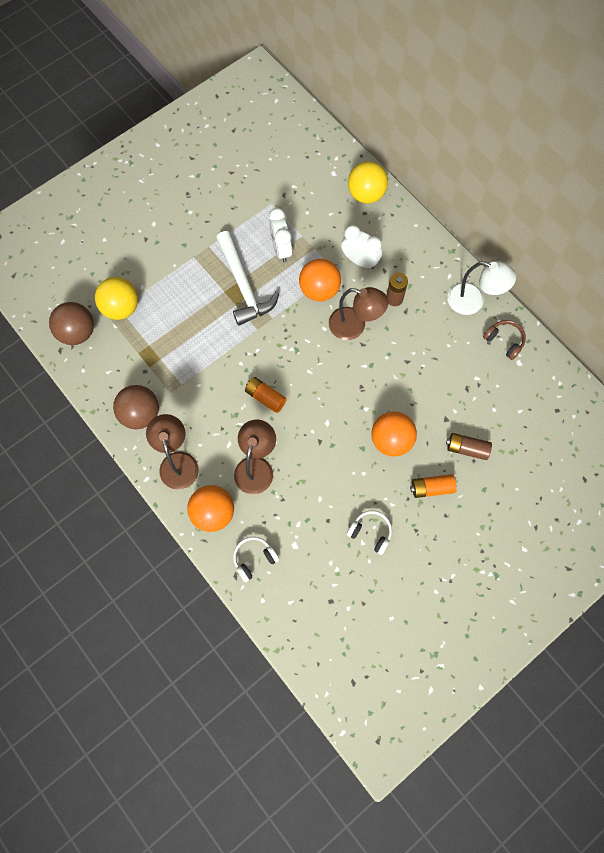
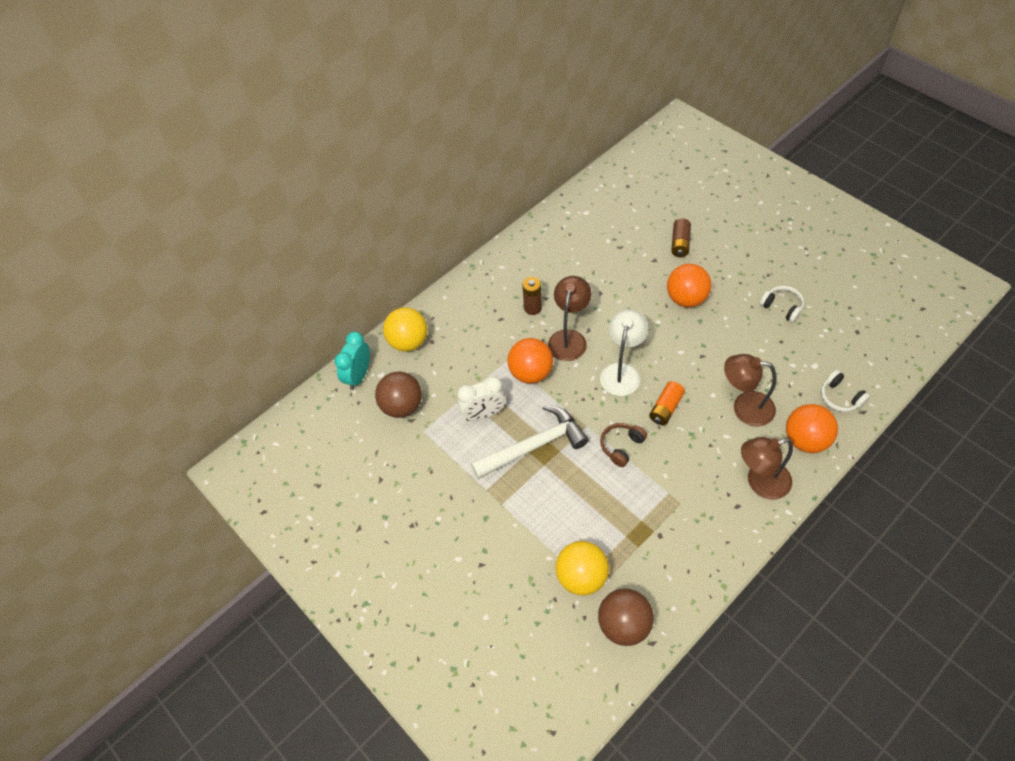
camera: 90 degrees left, 15 degrees down
brown ball [113,385,159,429] -> brown ball moved to [375,371,422,418]
white clock [341,225,382,269] -> none
white headphones [347,510,392,555] -> white headphones turned 105 degrees clockwise [759,286,804,323]
orange battery [410,474,457,498] -> none
white lamp [447,261,516,315] -> white lamp moved to [600,309,648,396]
brown headphones [483,320,526,360] -> brown headphones moved to [600,423,647,467]
none -> turquoise clock [335,332,370,390]

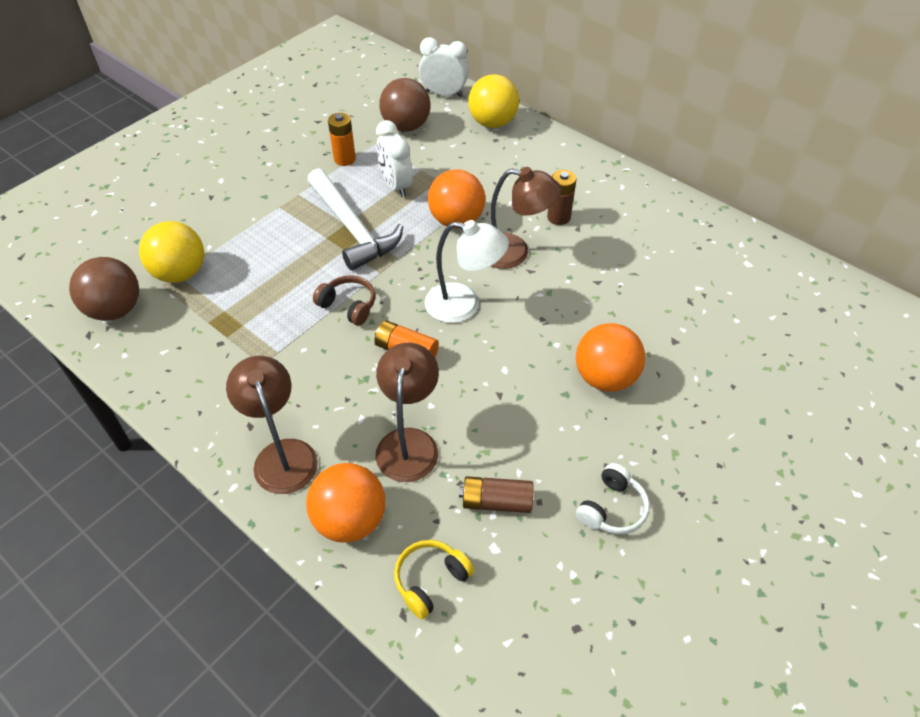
camera: 80 degrees right, 5 degrees down
turquoise clock [335,332,370,390] -> white clock [419,37,469,97]
brown battery [671,218,691,257] -> brown battery moved to [459,476,533,513]
white headphones [821,370,870,412] -> yellow headphones [394,540,474,619]
none -> orange battery [328,113,356,166]

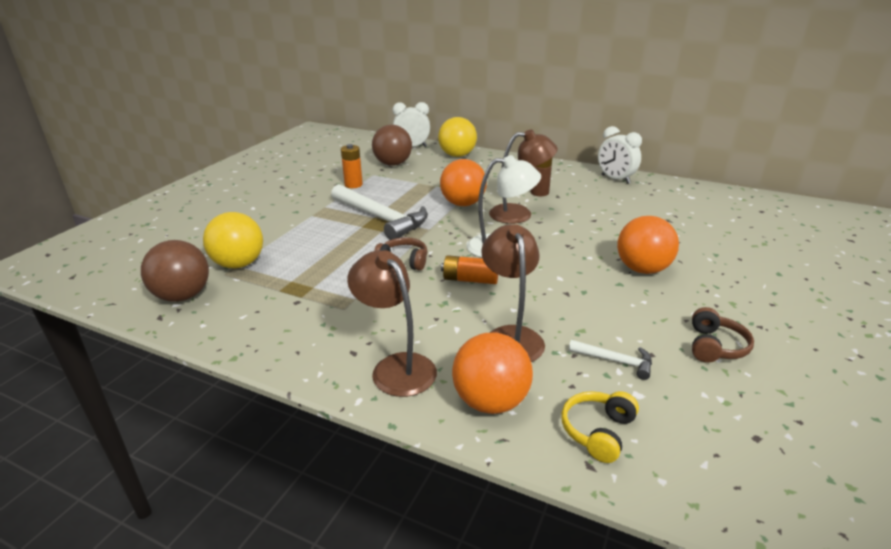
camera: 15 degrees left, 20 degrees down
white clock [376,120,413,198] -> white clock moved to [598,126,642,184]
brown battery [459,476,533,513] -> white hammer [569,340,652,380]
white headphones [576,463,650,534] -> brown headphones [692,307,754,363]

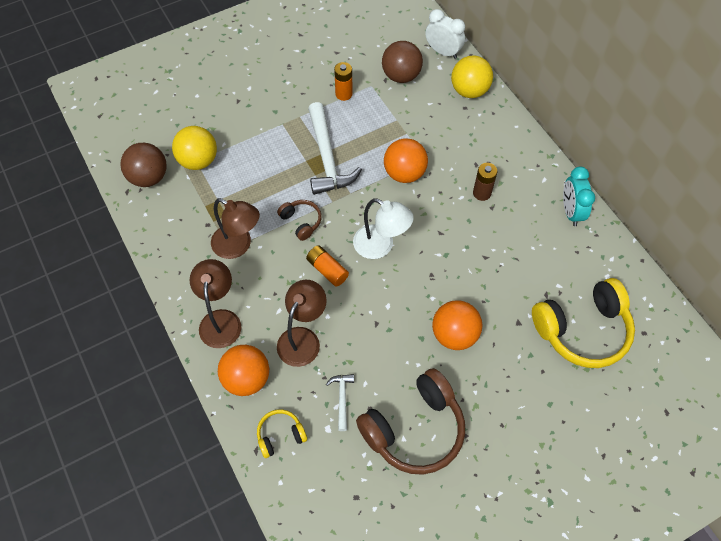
camera: 35 degrees right, 30 degrees up
brown lamp [489,130,558,224] -> brown lamp moved to [211,198,260,259]
white hammer [569,340,652,380] -> white hammer turned 150 degrees counterclockwise [326,374,354,431]
white clock [598,126,642,184] -> turquoise clock [563,167,595,226]
brown headphones [692,307,754,363] -> brown headphones [356,368,465,475], size x2.08
none -> yellow headphones [532,278,635,368]

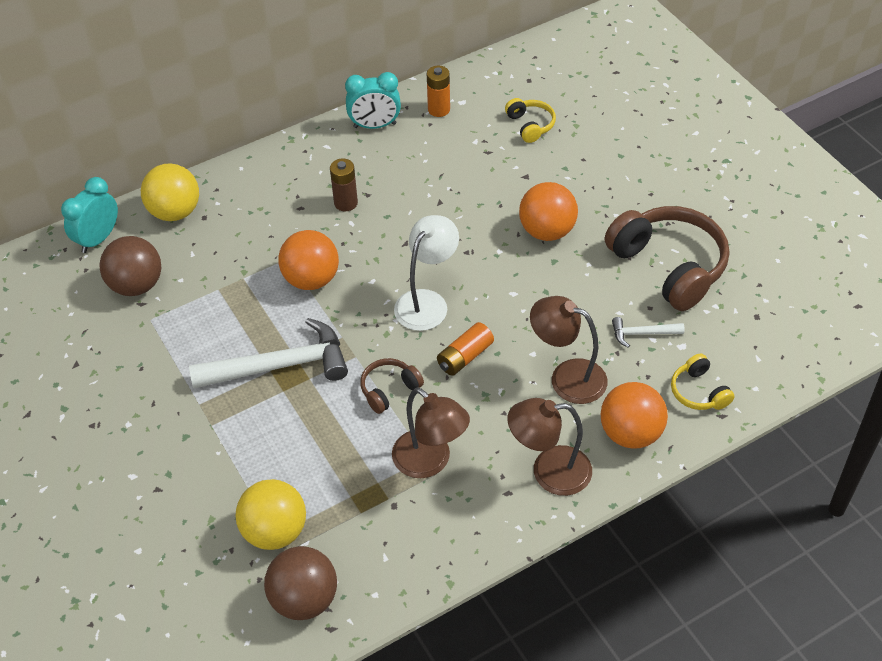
camera: 90 degrees left, 10 degrees down
brown lamp [211,198,260,259] -> brown lamp turned 105 degrees clockwise [392,388,470,478]
orange battery [334,62,353,101] -> orange battery moved to [427,65,450,117]
white clock [425,9,465,59] -> turquoise clock [61,177,118,253]
yellow headphones [532,278,635,368] -> yellow headphones [505,98,556,143], size x0.48

